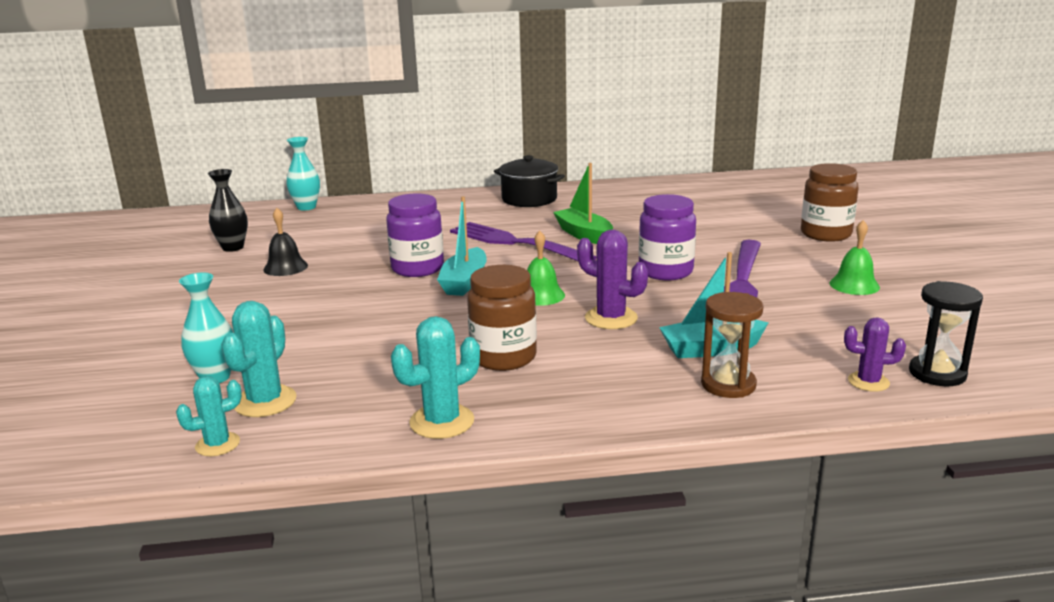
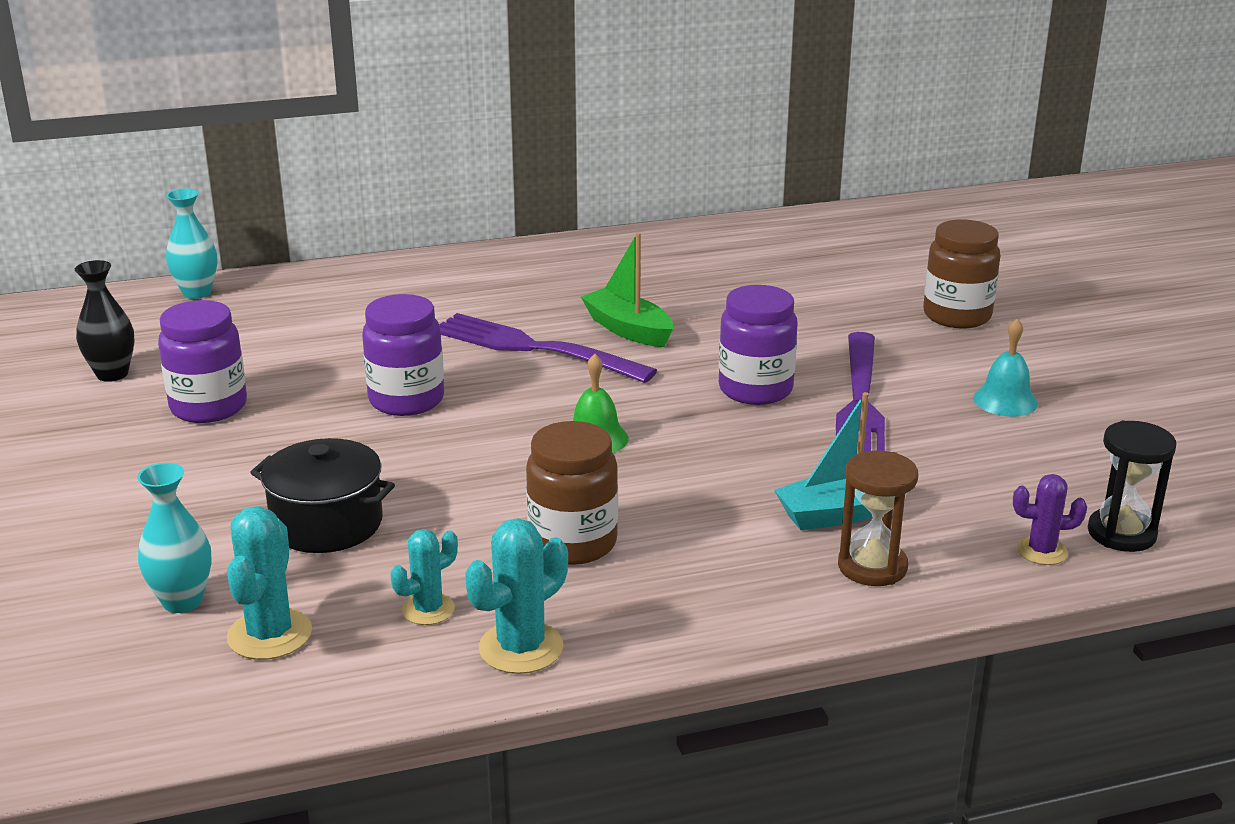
camera: 10 degrees left, 5 degrees up
turquoise cactus [176,376,242,456] -> turquoise cactus moved to [391,529,458,625]
black bell [263,208,308,276] -> purple jar [158,300,247,423]
turquoise boat [437,196,487,296] -> none
black pot [494,155,565,207] -> black pot moved to [250,438,395,553]
purple cactus [577,230,648,329] -> none
green bell [829,220,880,295] -> turquoise bell [973,318,1038,417]

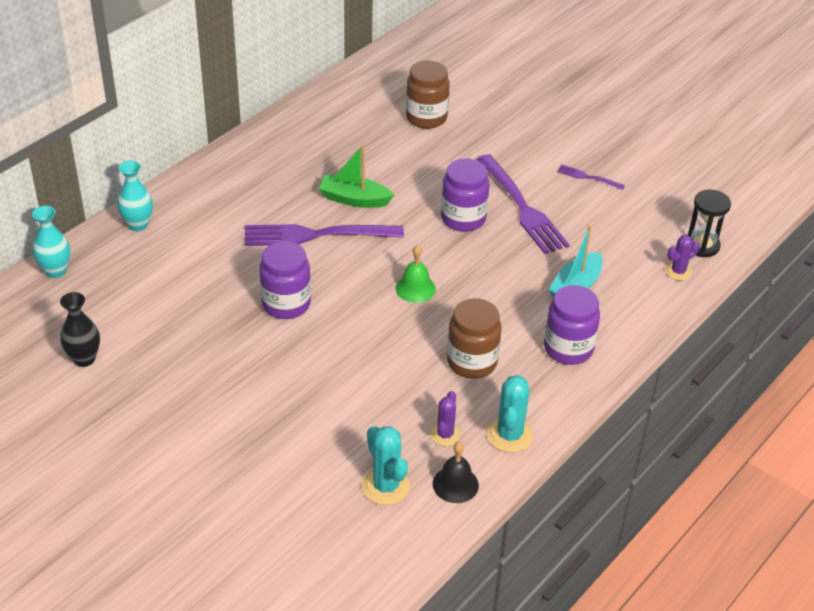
camera: 35 degrees left, 15 degrees up
turquoise vase [137,463,212,613] -> turquoise vase moved to [117,160,153,231]
purple jar [158,300,247,423] -> purple jar moved to [544,285,600,365]
black pot [250,438,395,553] -> none
turquoise cactus [391,529,458,625] -> purple cactus [430,391,460,446]
brown hourglass [838,451,918,586] -> none
brown jar [923,219,1000,329] -> brown jar moved to [406,61,450,129]
turquoise bell [973,318,1038,417] -> purple fork [557,164,625,190]
none -> black bell [433,441,479,503]

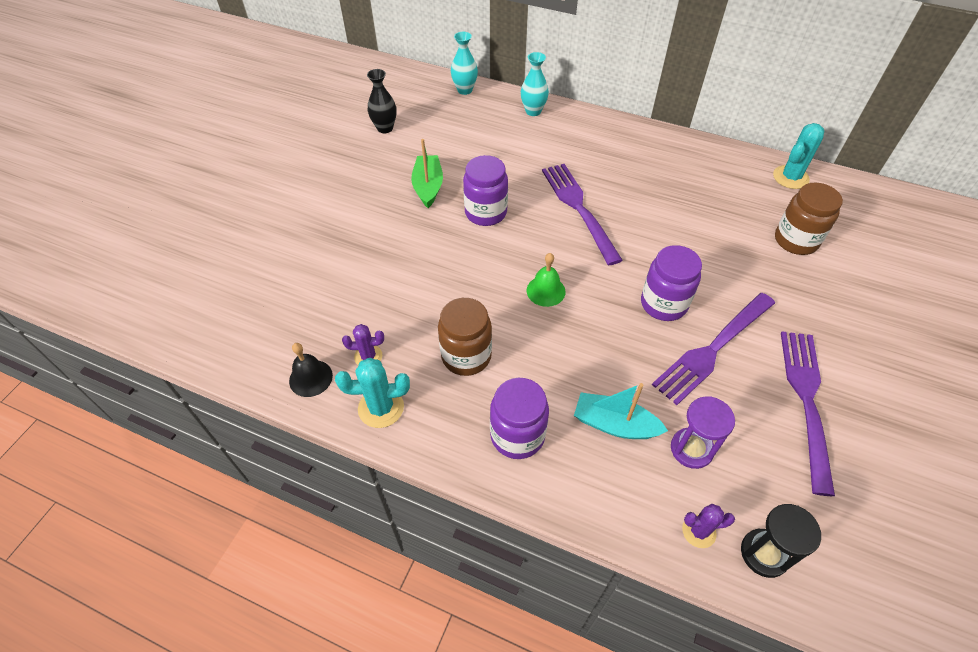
camera: 75 degrees right, 10 degrees up
green boat [318,144,394,208] -> green boat moved to [411,139,443,208]
turquoise cactus [362,426,410,505] -> turquoise cactus moved to [773,123,824,189]
purple fork [557,164,625,190] -> purple fork [781,332,835,496], size x2.19
purple cactus [665,235,699,281] -> purple cactus turned 45 degrees counterclockwise [682,504,735,548]
none -> purple hourglass [671,396,735,469]

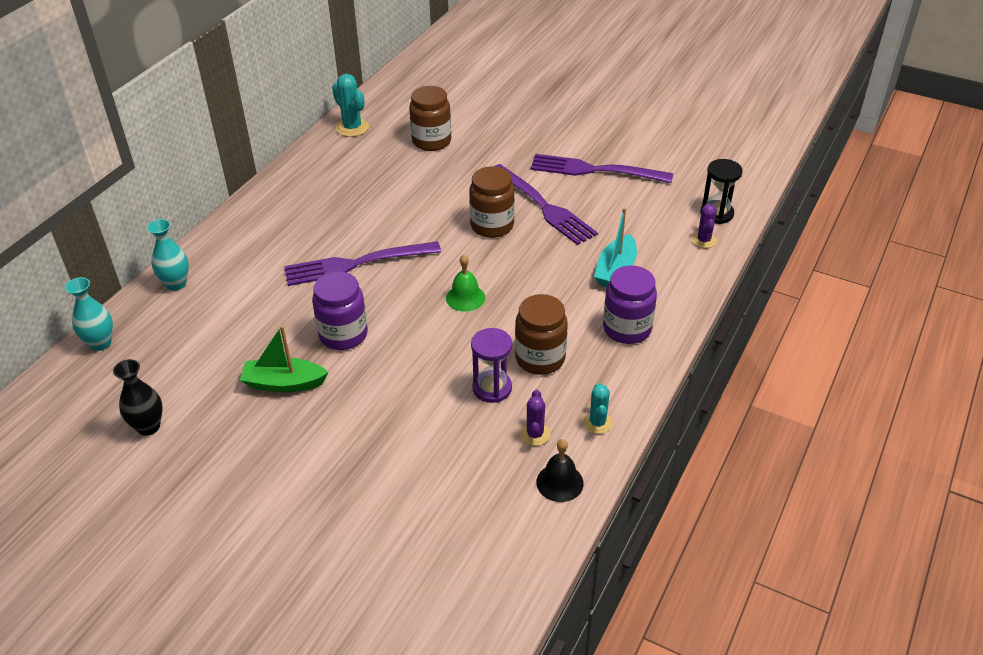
camera: 85 degrees left, 10 degrees down
turquoise cactus [335,358,410,428] -> turquoise cactus [583,383,613,434], size x0.65
purple jar [641,245,702,321] -> brown jar [469,166,515,238]
purple hourglass [671,396,735,469] -> purple hourglass moved to [471,328,512,403]

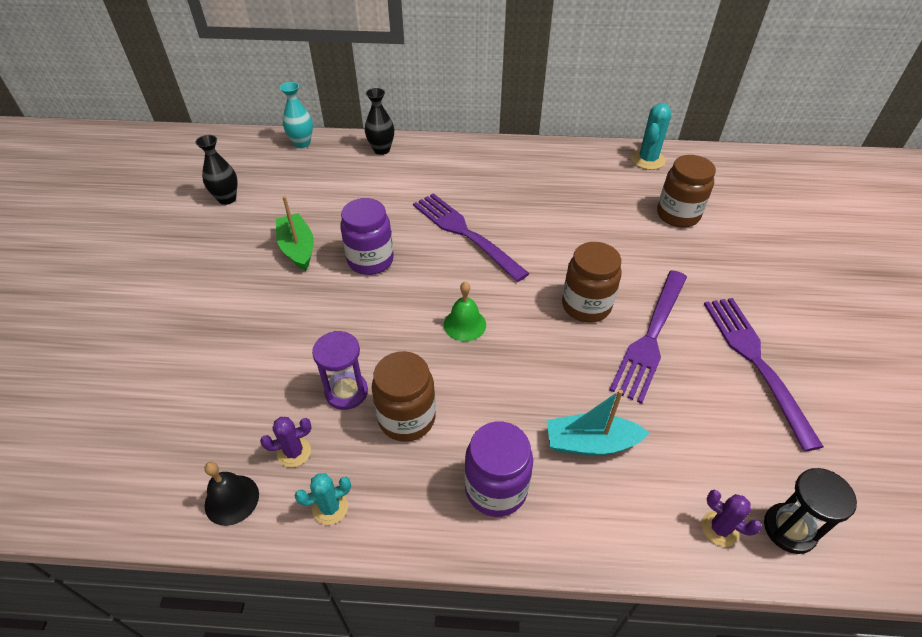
camera: 65 degrees right, 5 degrees up
turquoise vase [147,219,189,291] -> black vase [365,88,394,155]
purple cactus [692,204,717,248] -> purple cactus turned 60 degrees clockwise [702,490,762,547]

